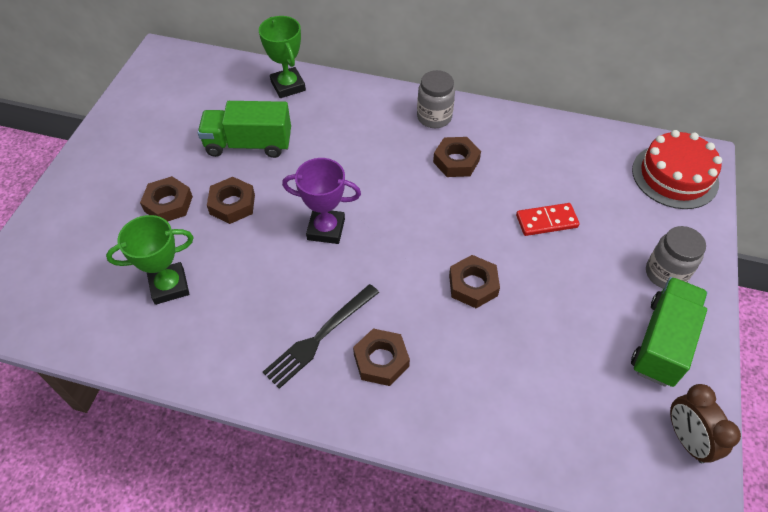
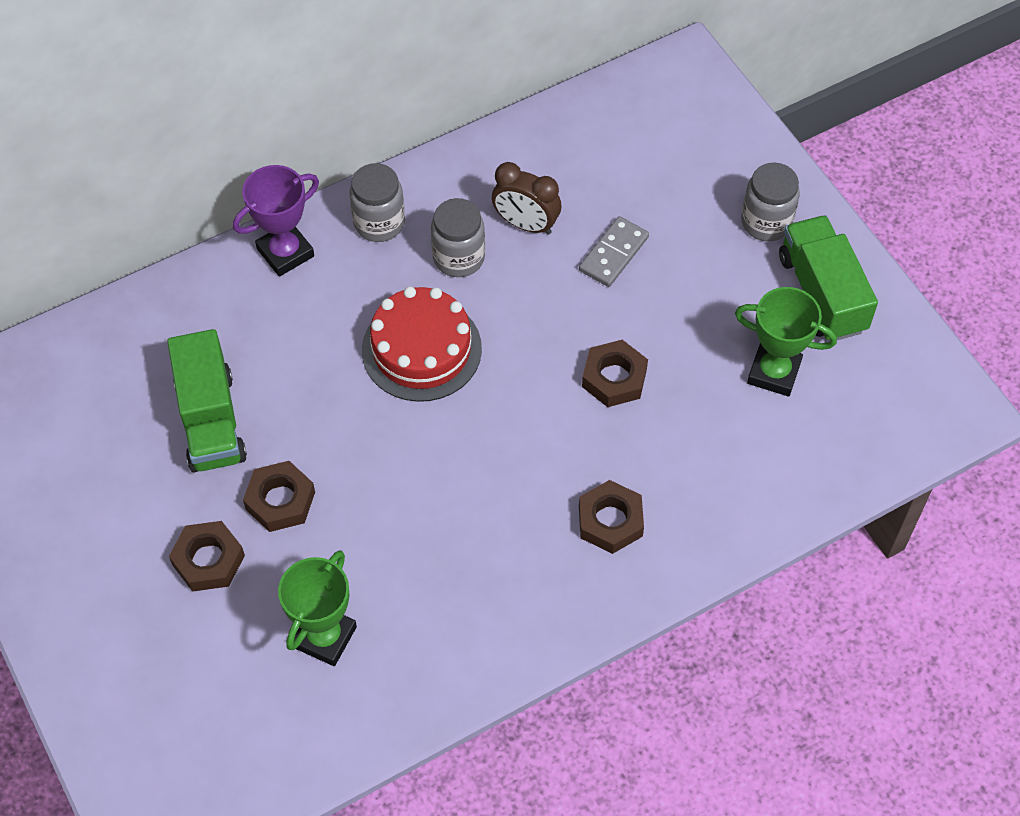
camera: 45 degrees left, 5 degrees up
green truck [198,101,291,158] -> green truck turned 60 degrees counterclockwise [167,329,247,472]
green trophy [259,16,306,98] -> green trophy moved to [735,287,837,396]
black fork [263,284,379,389] -> none
purple trophy [282,158,361,244] -> purple trophy moved to [233,165,319,277]
brown nut [433,137,481,177] -> grey jar [431,198,485,277]
red domino [516,203,580,236] -> grey domino [579,216,649,287]
red cake [632,130,722,209] -> red cake moved to [362,287,482,402]
brown clock [670,384,741,463] -> brown clock moved to [492,162,561,234]

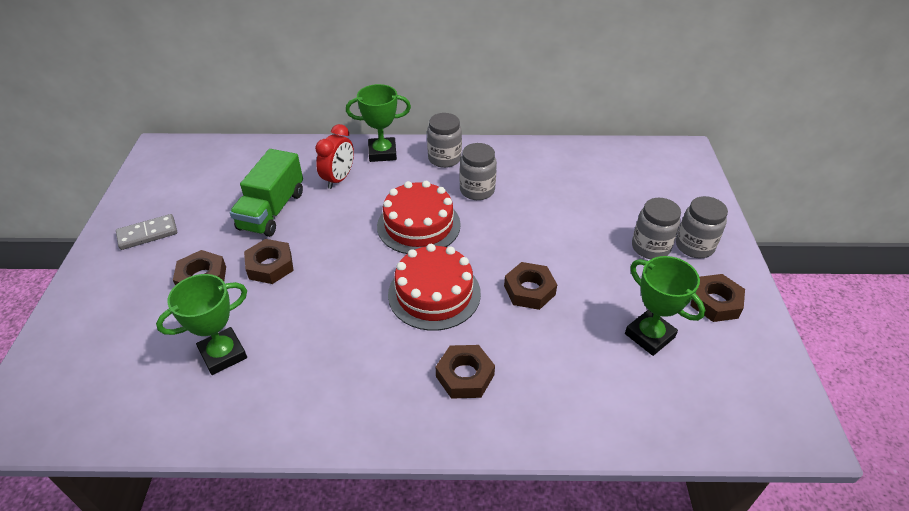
camera: 30 degrees right, 15 degrees down
purple trophy [233,165,319,277] -> green trophy [346,84,411,162]
brown clock [492,162,561,234] -> none
grey domino [579,216,649,287] -> grey domino moved to [116,214,177,250]
green truck [779,215,878,340] -> brown nut [690,274,745,322]
none -> red clock [315,124,354,189]
none -> red cake [388,244,481,331]
none -> grey jar [632,198,681,259]

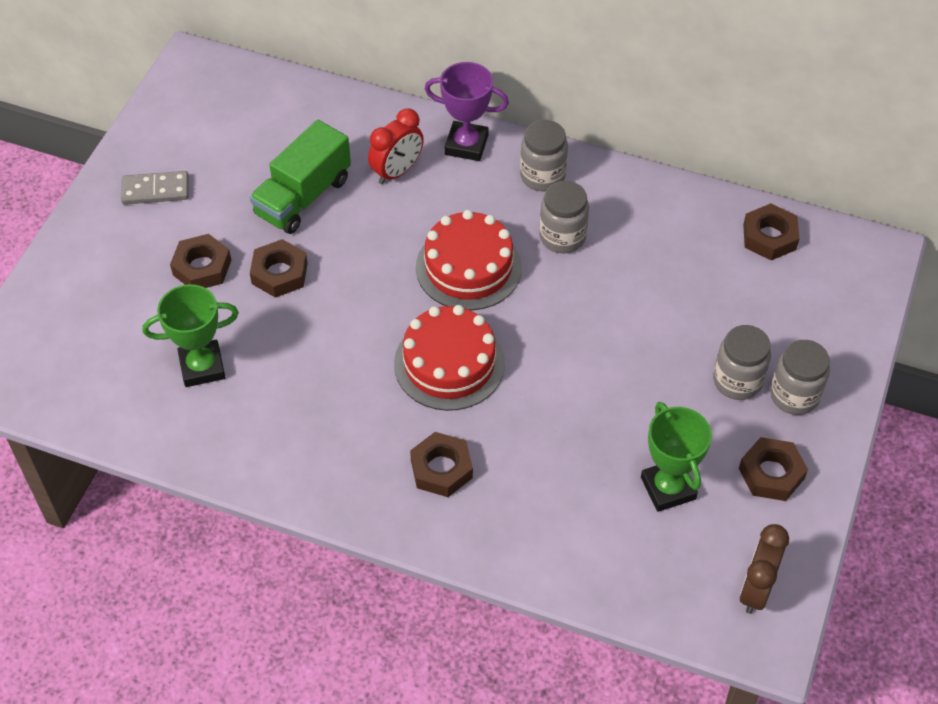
camera: 20 degrees right, 10 degrees up
green trophy [346,84,411,162] -> purple trophy [425,62,509,161]
brown nut [504,262,557,310] -> brown nut moved to [743,203,799,261]
none -> brown clock [740,524,789,614]

